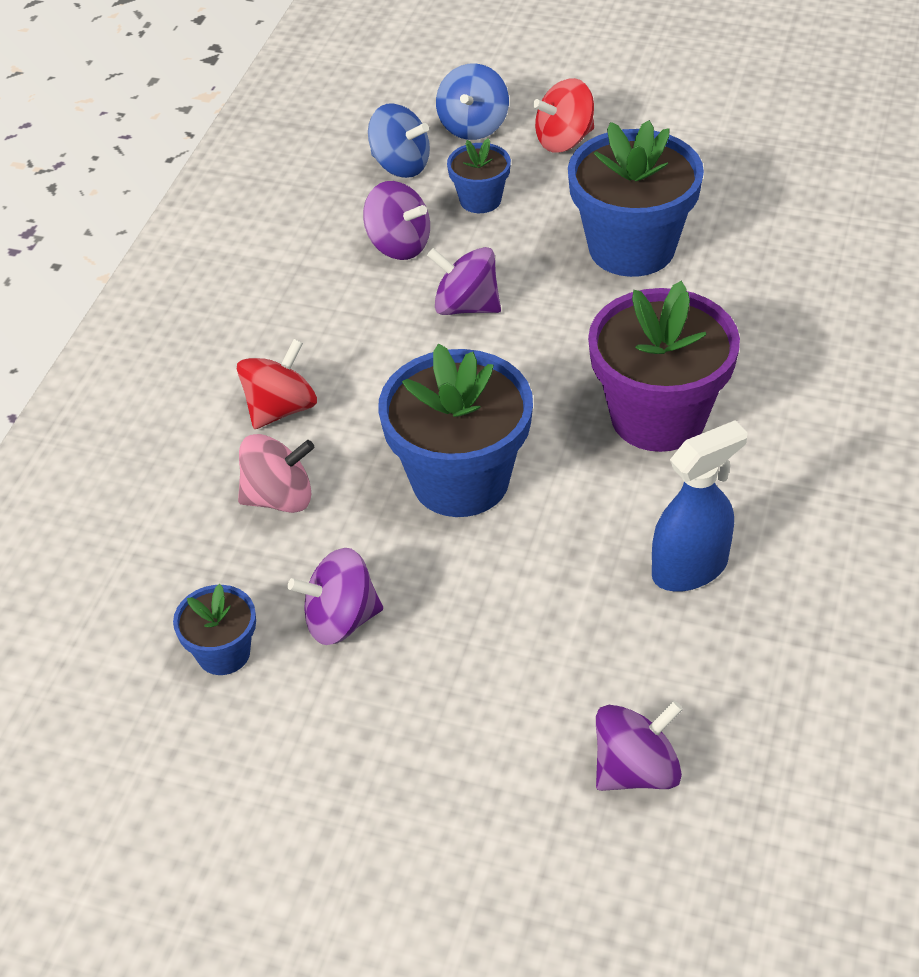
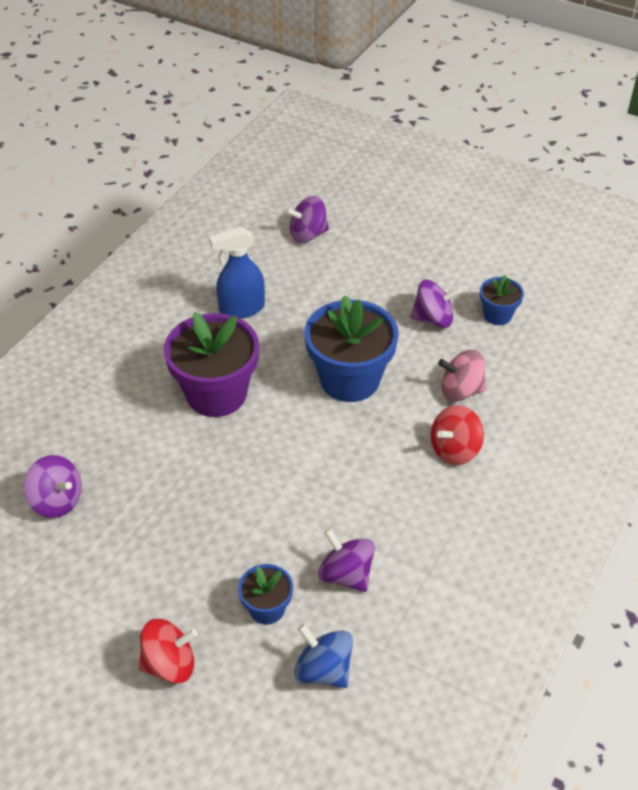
camera: 170 degrees left, 0 degrees up
purple spinning top [427,247,501,315] -> purple spinning top moved to [24,455,82,518]
blue spinning top [436,63,509,140] -> none
blue flower pot [568,120,704,277] -> none

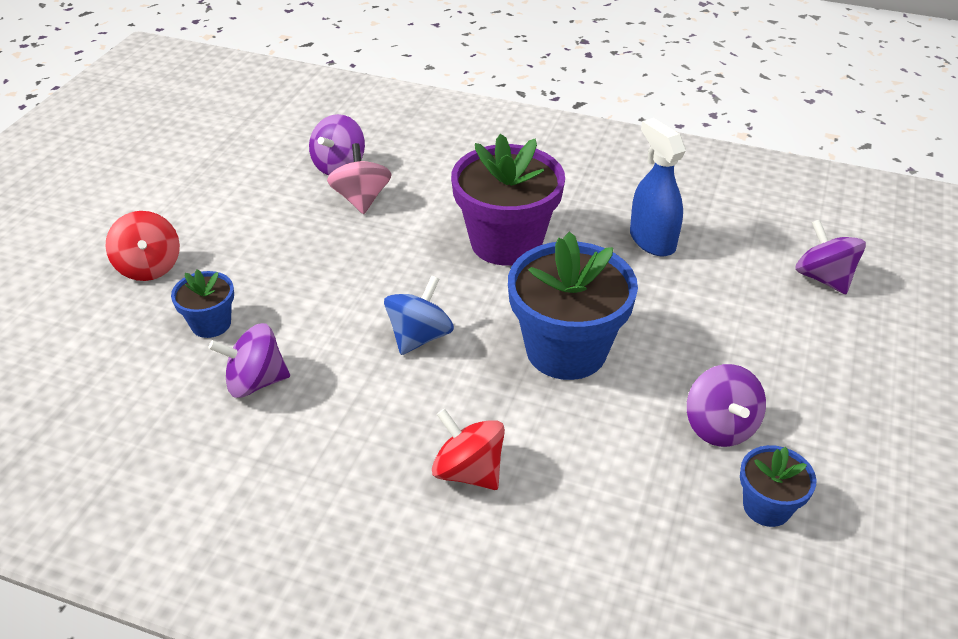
camera: 80 degrees right, 5 degrees down
blue spinning top [294,624,353,688] -> blue spinning top moved to [384,276,454,355]
purple spinning top [318,529,375,592] -> purple spinning top turned 135 degrees counterclockwise [208,323,290,398]
pink spinning top [438,350,487,402] -> pink spinning top moved to [327,143,392,214]

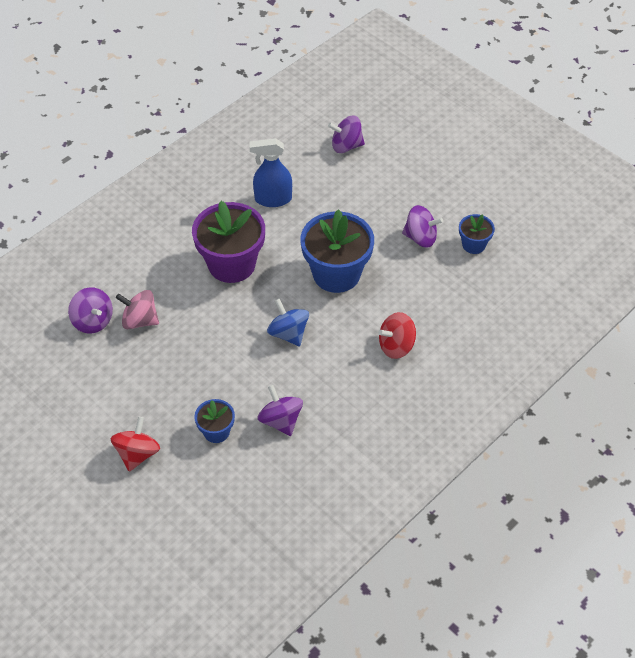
camera: 65 degrees left, 10 degrees up
red spinning top [105,211,180,281] -> red spinning top turned 75 degrees counterclockwise [111,417,160,472]
purple spinning top [208,323,290,398] -> purple spinning top turned 135 degrees clockwise [257,385,303,436]

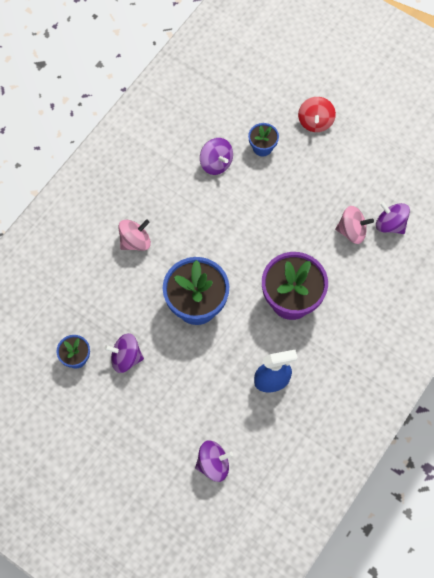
camera: 170 degrees right, 15 degrees up
blue spinning top [267,299,309,346] -> none
red spinning top [378,312,416,359] -> pink spinning top [118,219,151,251]

